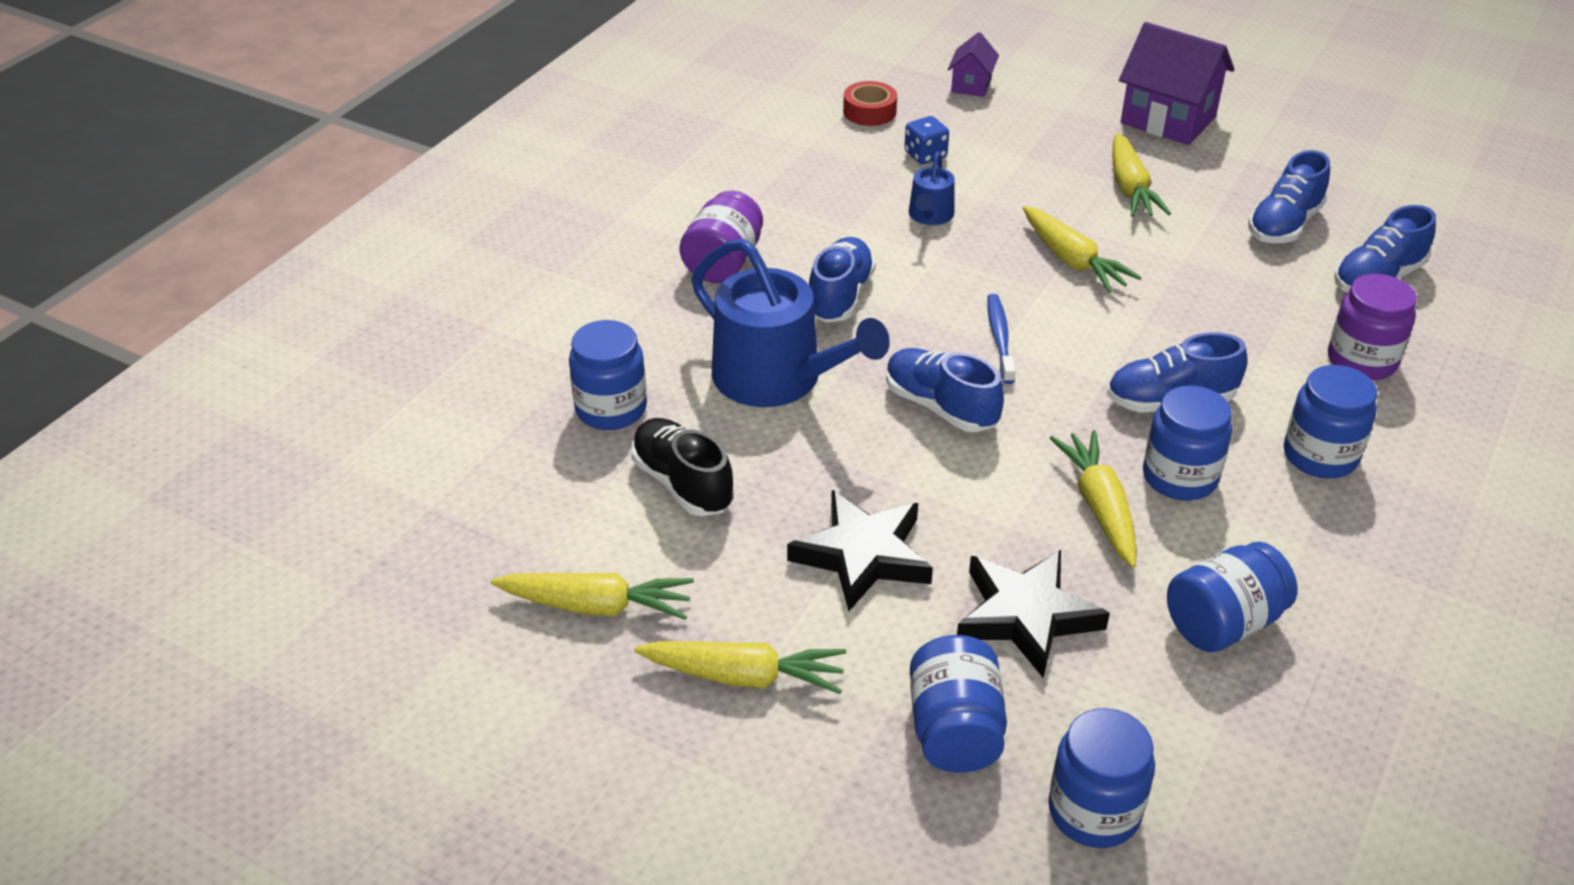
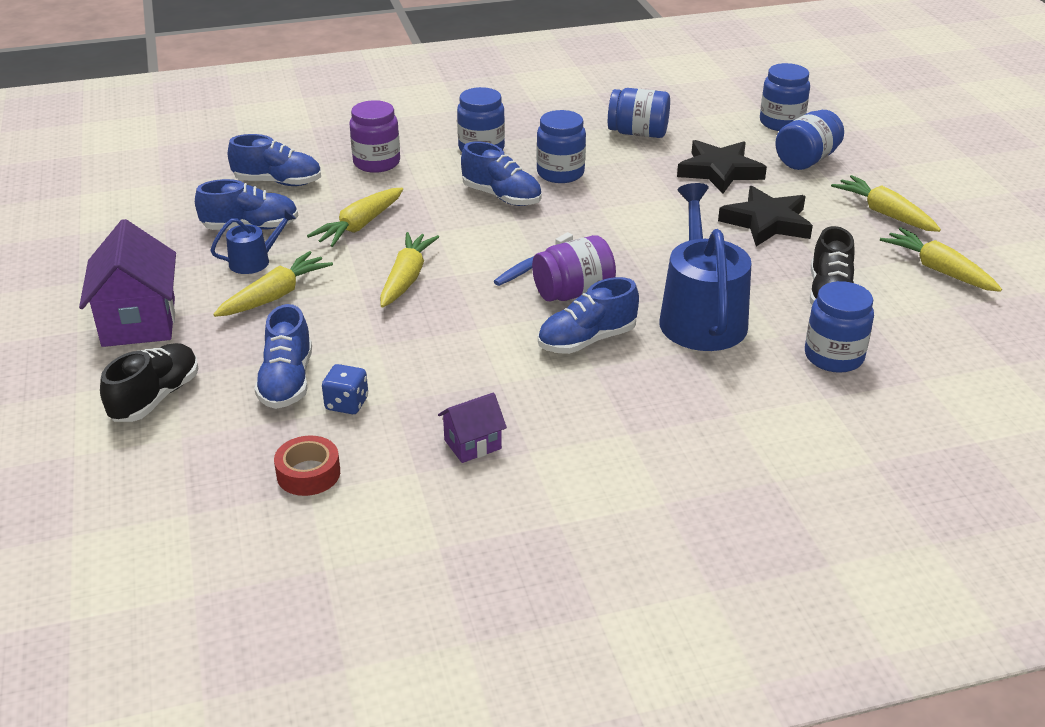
camera: 135 degrees left, 5 degrees down
purple jar [679,190,763,283] -> purple jar moved to [532,235,616,302]
blue shoe [886,348,1004,432] -> blue shoe moved to [254,304,312,409]
blue watering can [909,152,955,225] -> blue watering can moved to [210,209,296,274]
purple house [948,32,999,97] -> purple house moved to [438,393,507,463]
yellow carrot [1050,430,1137,567] -> yellow carrot moved to [307,188,403,247]
none -> black shoe [100,343,198,422]

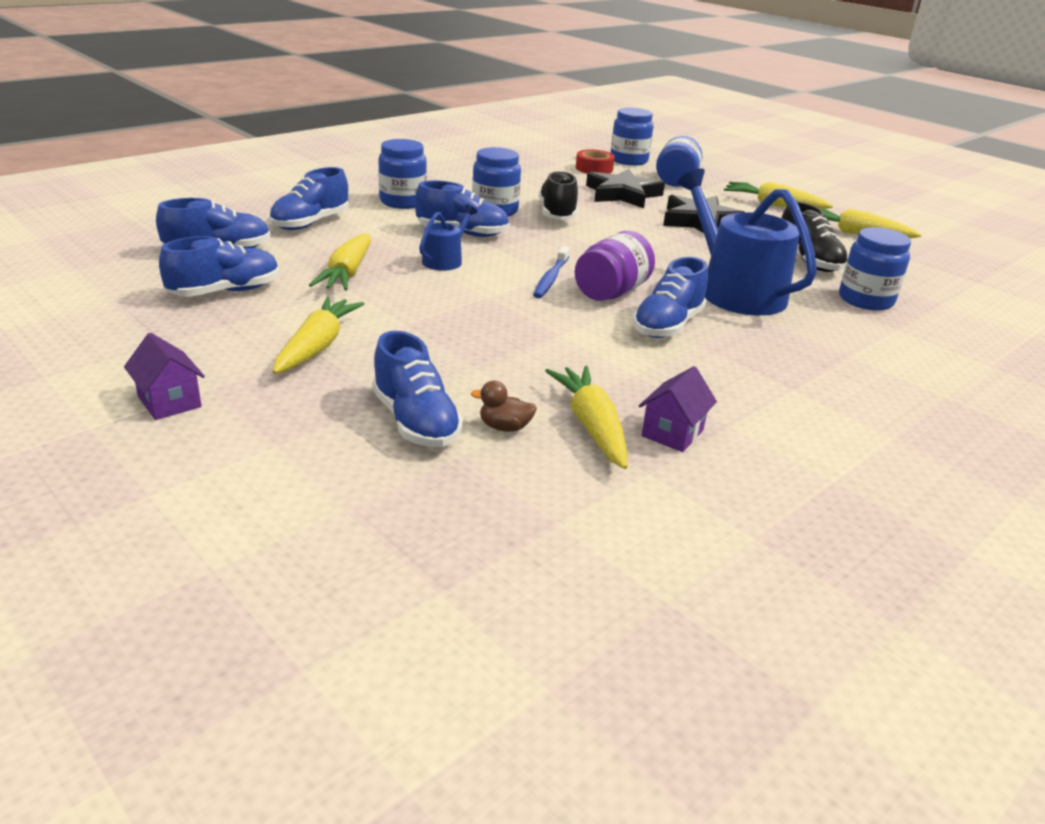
camera: 30 degrees left, 5 degrees down
purple house [79,219,176,347] -> purple house [124,333,205,420], size x0.53
black shoe [100,343,198,422] -> black shoe moved to [539,171,578,220]
blue watering can [210,209,296,274] -> blue watering can moved to [419,205,477,271]
red tape [274,436,340,496] -> red tape moved to [576,149,615,174]
blue dice [322,364,368,414] -> brown duck [471,381,537,432]
purple jar [349,100,400,173] -> blue shoe [269,167,349,230]
yellow carrot [380,232,439,307] -> yellow carrot moved to [545,366,628,469]
blue jar [608,88,670,138] -> none

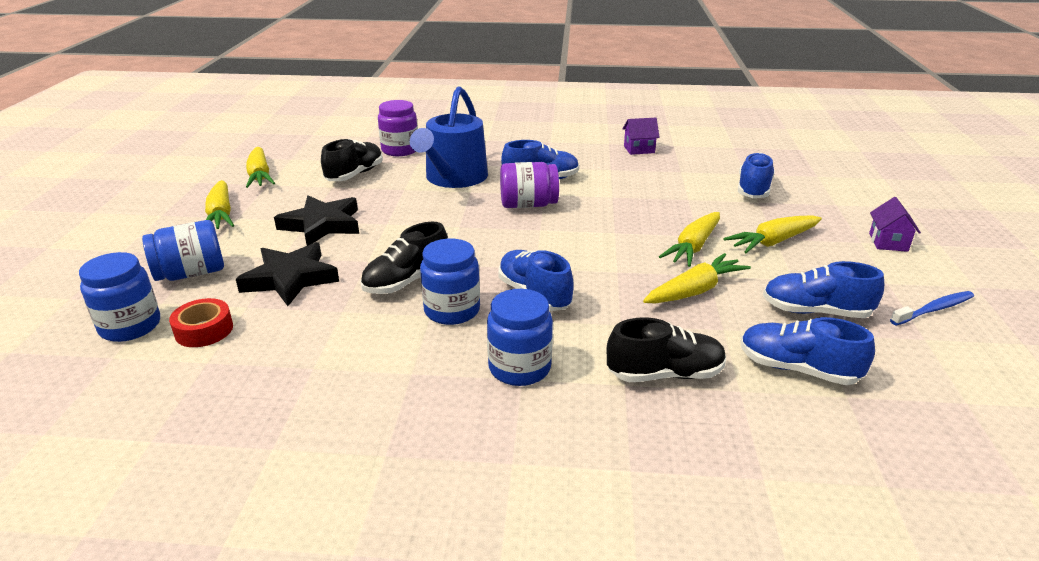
camera: 130 degrees left, 0 degrees up
blue shoe [269,167,349,230] -> black shoe [607,317,726,382]
blue watering can [419,205,477,271] -> none
brown duck [471,381,537,432] -> none
blue toothbrush [533,246,570,298] -> blue toothbrush moved to [890,291,974,326]
yellow carrot [545,366,628,469] -> yellow carrot moved to [659,212,720,267]
blue jar [839,227,911,310] -> purple jar [378,100,418,156]

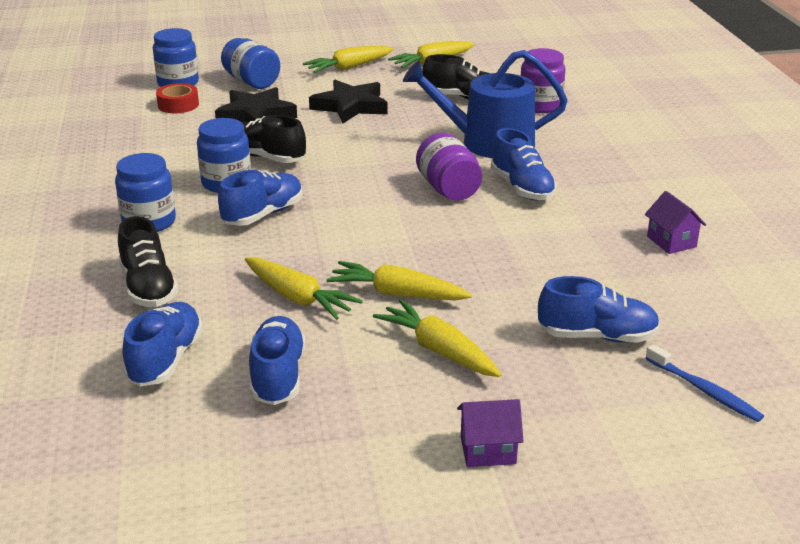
camera: 75 degrees right, 0 degrees up
blue toothbrush [890,291,974,326] -> blue toothbrush moved to [646,344,764,422]

